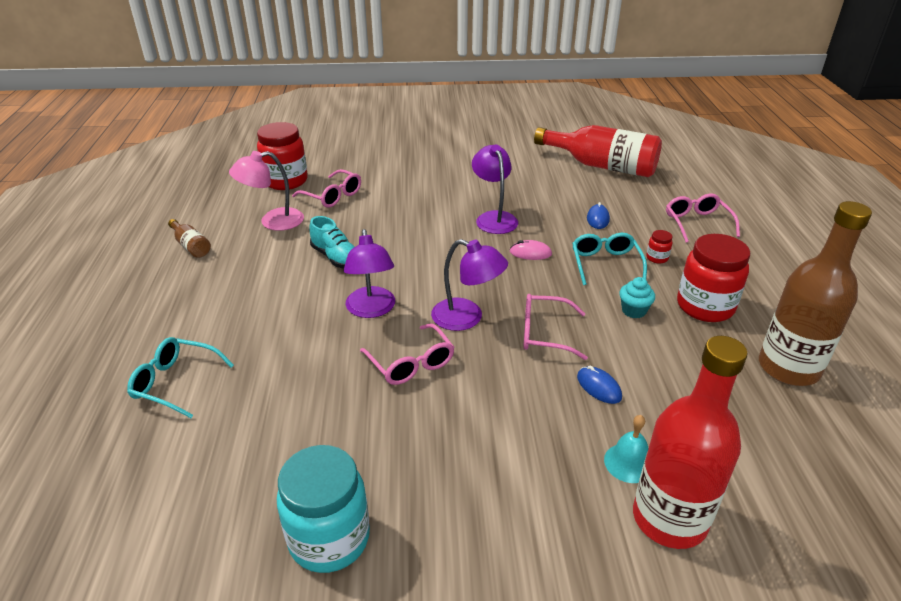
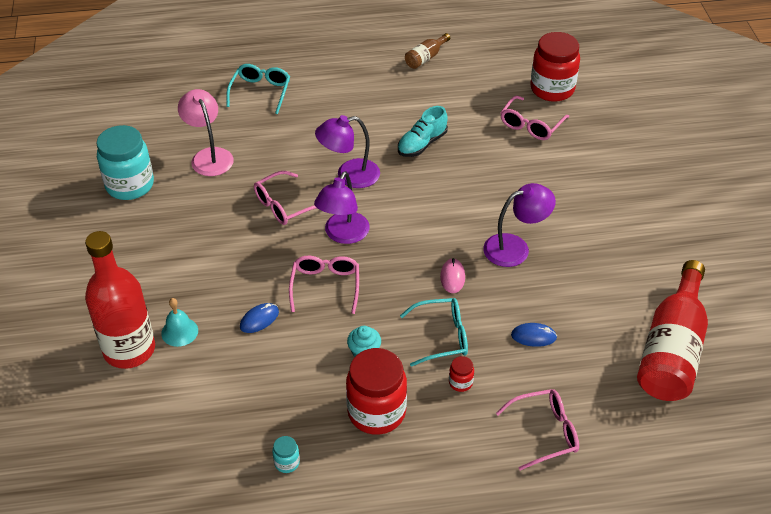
camera: 85 degrees right, 10 degrees up
pink lamp [229,151,304,231] -> pink lamp moved to [178,89,234,176]
brown bottle [759,201,872,386] -> turquoise jar [272,436,300,473]

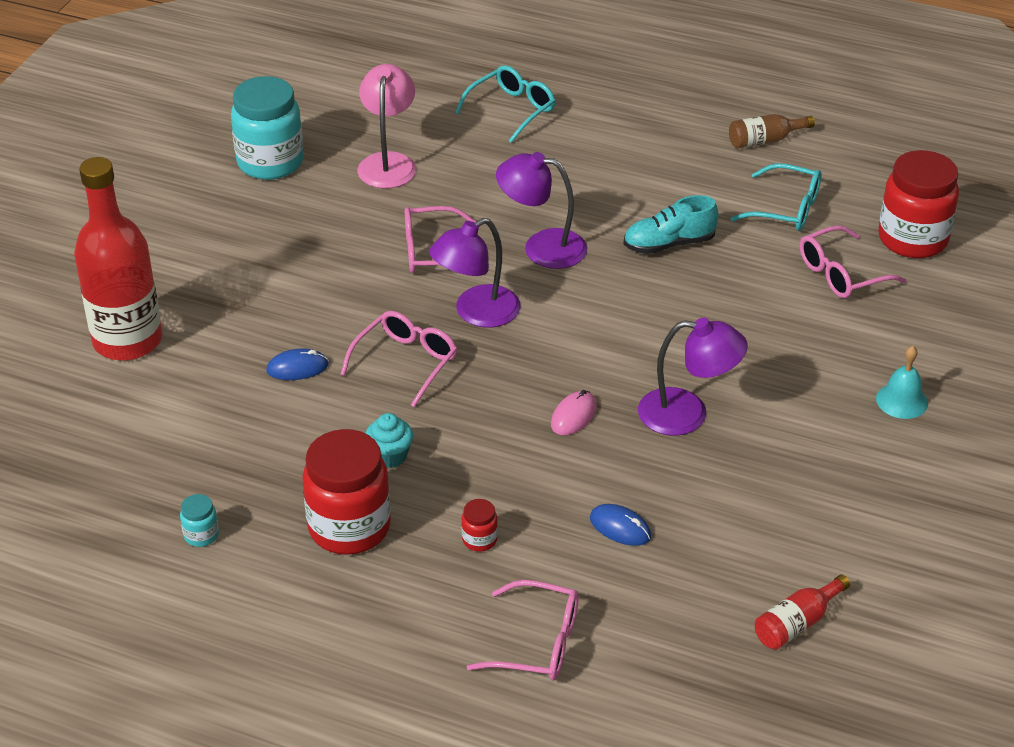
camera: 30 degrees right, 5 degrees down
turquoise bell [161,298,198,347] -> turquoise bell moved to [876,346,928,419]
turquoise glasses [400,298,468,367] -> turquoise glasses moved to [730,163,822,231]
red bottle [637,260,708,401] -> red bottle [755,574,850,650], size x0.44

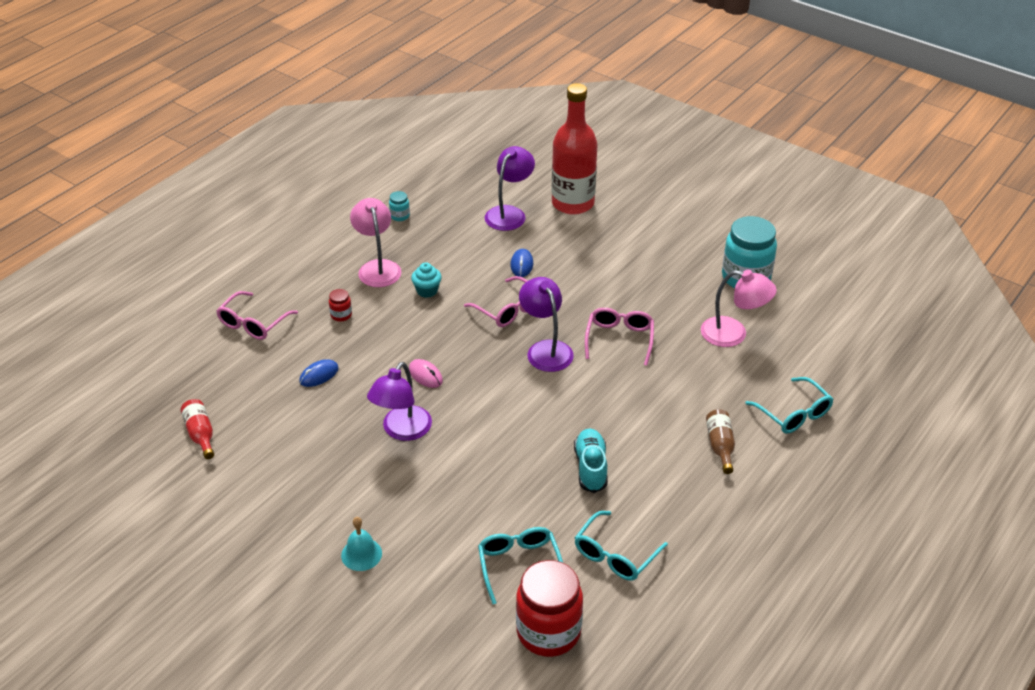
camera: 105 degrees right, 0 degrees up
red jar [302,429,391,555] -> pink lamp [350,198,402,287]
purple lamp [496,152,587,269] -> purple lamp moved to [485,146,535,231]
brown bottle [729,114,815,148] -> brown bottle moved to [706,409,735,474]
pink glasses [800,225,907,298] -> turquoise glasses [478,527,563,604]

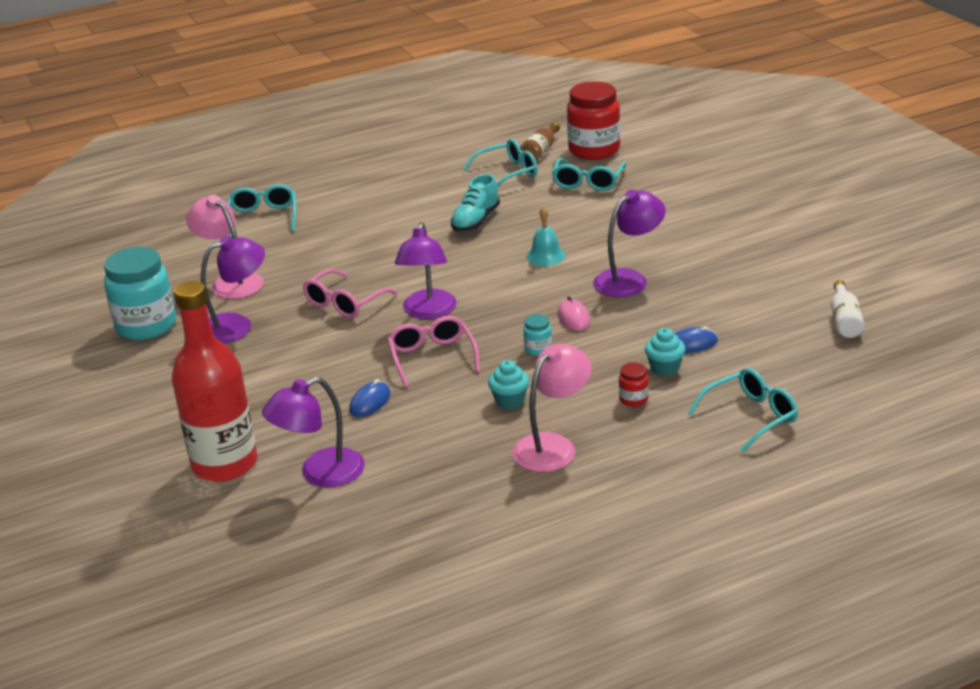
camera: 150 degrees left, 10 degrees down
red bottle [180,399,214,459] -> white bottle [831,280,865,338]
pink glasses [216,291,298,340] -> turquoise glasses [688,368,798,453]
turquoise bell [341,517,382,571] -> turquoise bell moved to [526,206,565,266]
pink lamp [350,198,402,287] -> pink lamp turned 150 degrees counterclockwise [512,343,591,472]
turquoise jar [389,191,410,221] -> turquoise jar moved to [523,314,552,356]
brown bottle [706,409,735,474] -> brown bottle moved to [520,123,560,161]
none -> purple lamp [201,236,265,343]
none -> turquoise cupcake [645,328,685,376]

